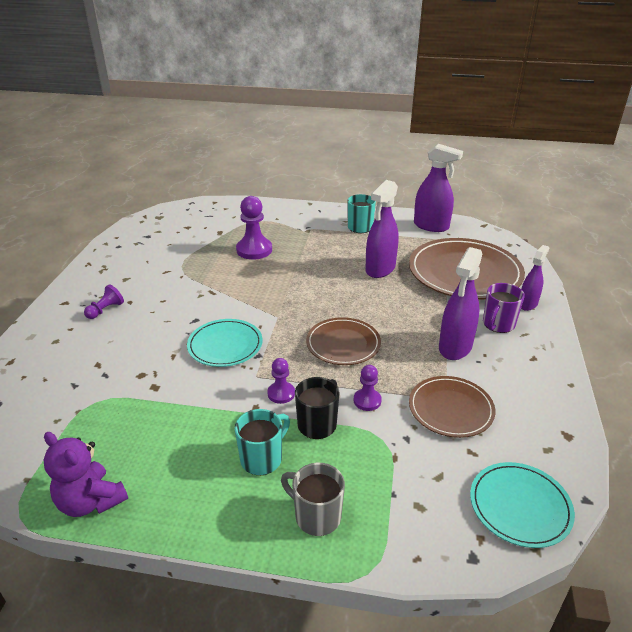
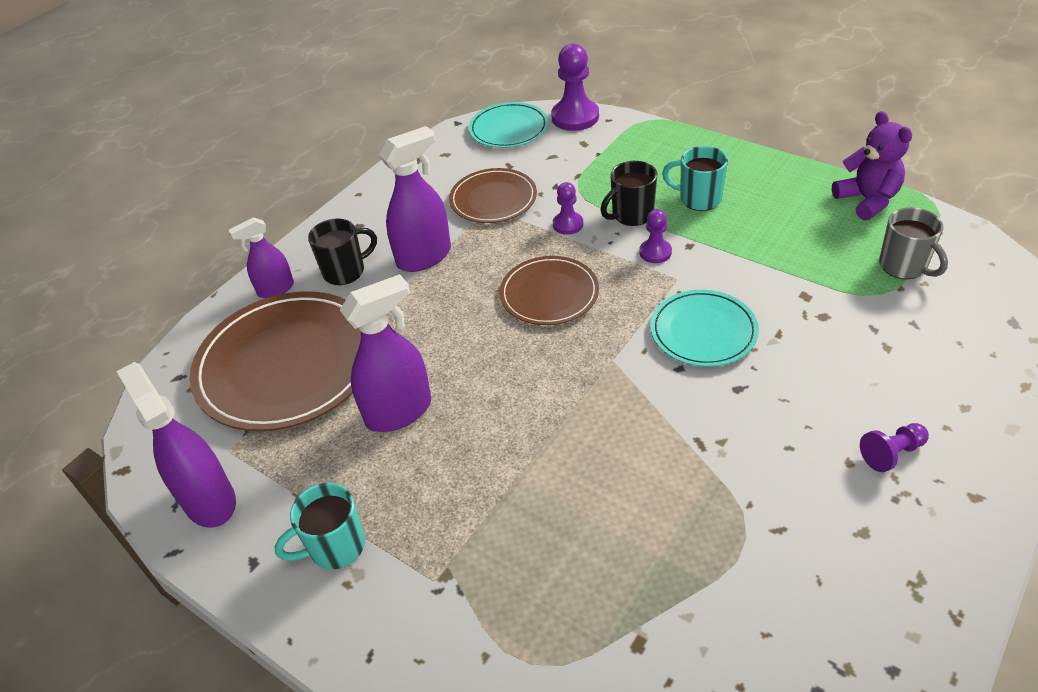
camera: 150 degrees left, 10 degrees up
turquoise mug [235,409,290,475] -> turquoise mug turned 45 degrees clockwise [662,146,728,211]
purple pawn [236,196,272,260] -> purple pawn moved to [551,44,599,131]
grey mug [281,463,345,536] -> grey mug moved to [879,207,948,279]
purple mug [483,283,525,333] -> black mug [308,219,377,285]

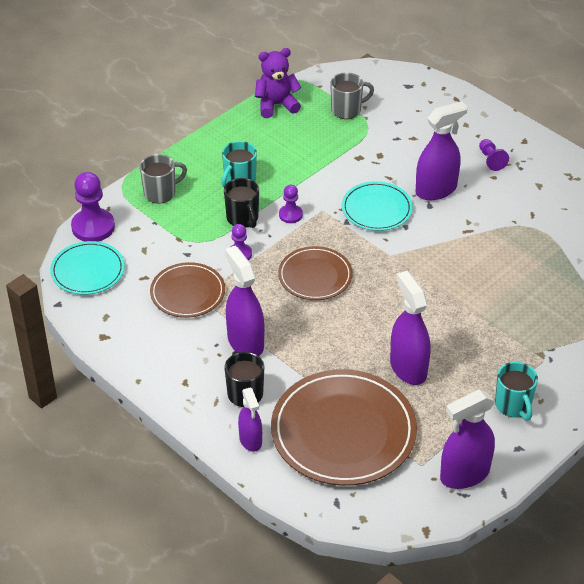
camera: 85 degrees left, 0 degrees up
none -> grey mug [140,154,187,204]
none -> purple spray bottle [416,101,467,200]

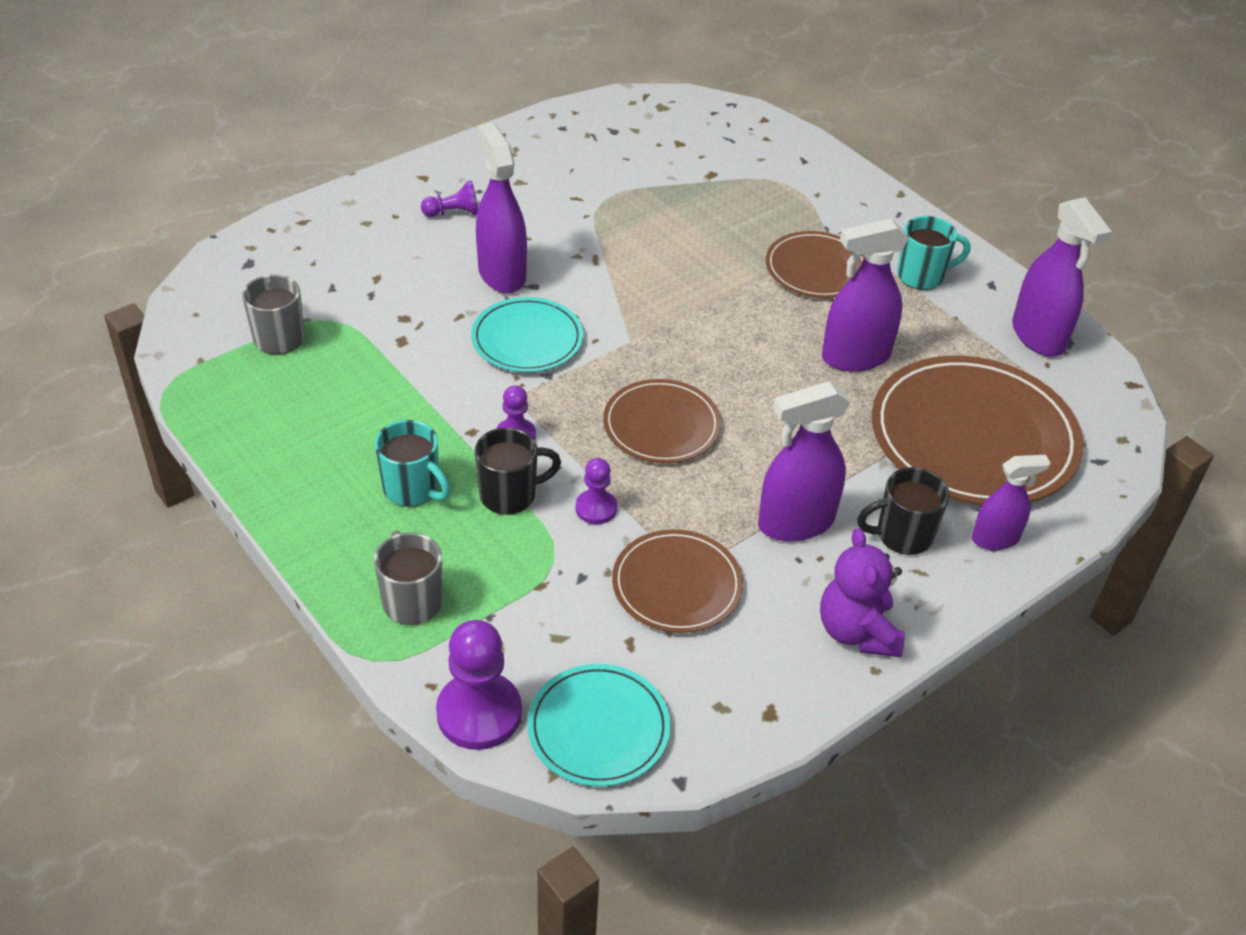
camera: 85 degrees left, 0 degrees up
purple teddy bear [255,48,301,118] -> purple teddy bear moved to [820,528,905,657]
none -> brown plate [766,231,864,298]

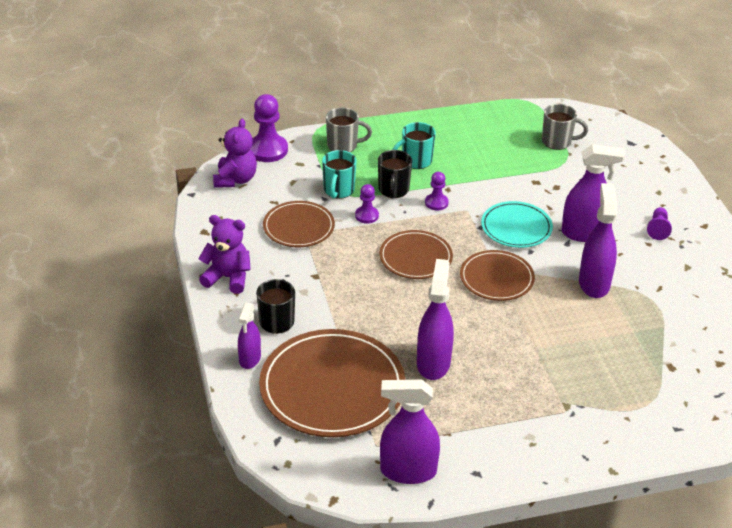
camera: 115 degrees right, 5 degrees down
turquoise plate [527,664,670,787] -> purple teddy bear [213,119,257,188]
purple spray bottle [758,381,850,542] -> purple spray bottle moved to [579,183,617,298]
brown plate [766,231,864,298] -> brown plate moved to [460,250,535,301]
turquoise mug [897,216,971,290] -> turquoise mug moved to [322,150,357,199]

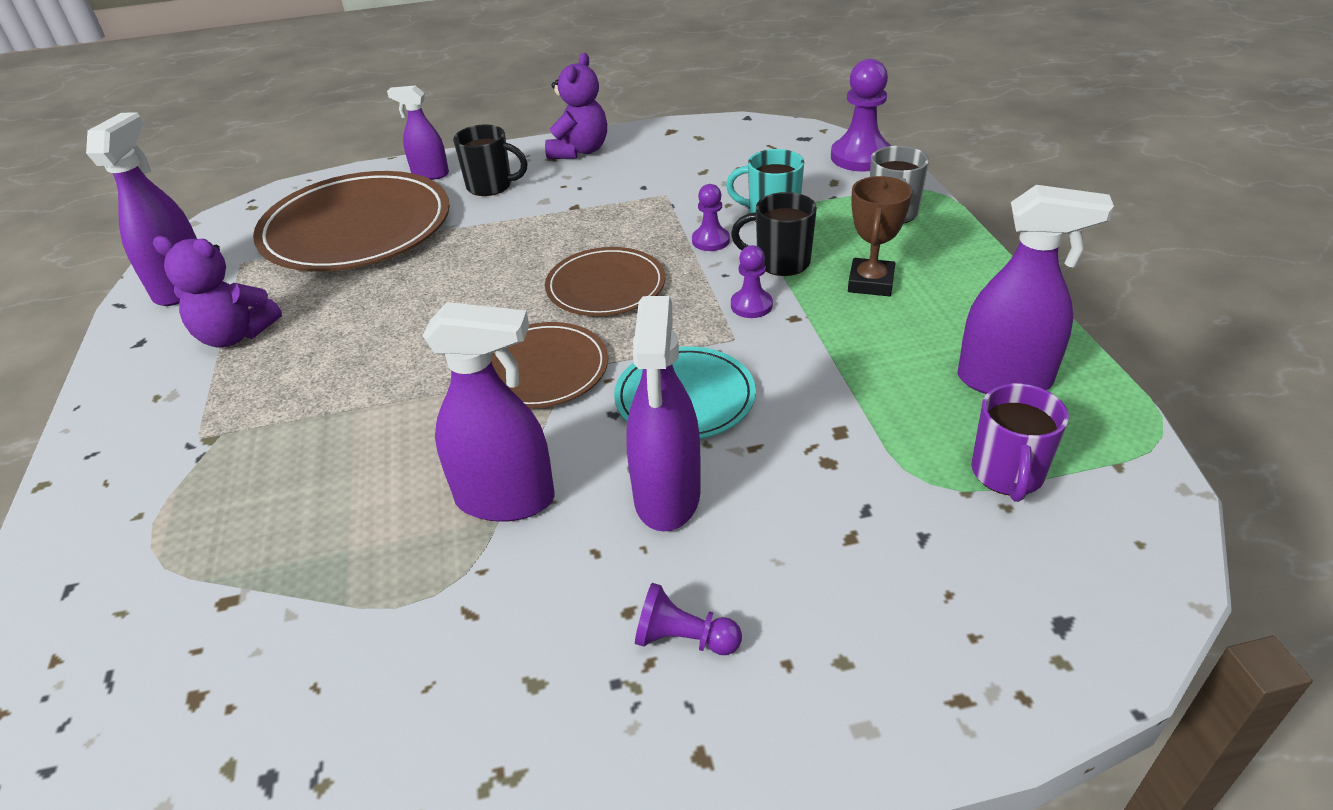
camera: 95 degrees right, 0 degrees up
purple teddy bear [213,119,257,188] -> purple teddy bear moved to [153,236,282,348]
brown plate [263,201,335,247] -> none
turquoise mug [392,122,436,169] -> brown trophy [848,176,912,296]
purple spray bottle [417,259,454,380] -> purple spray bottle moved to [957,185,1114,394]
grey mug [542,104,588,150] -> purple mug [971,383,1069,502]

